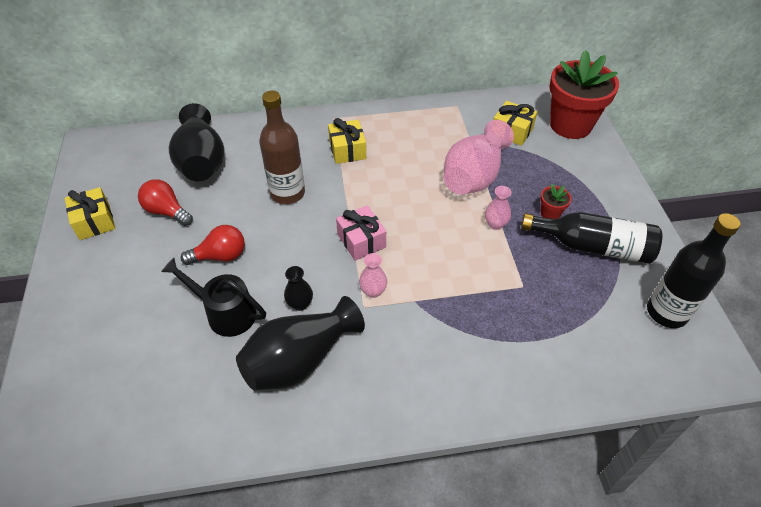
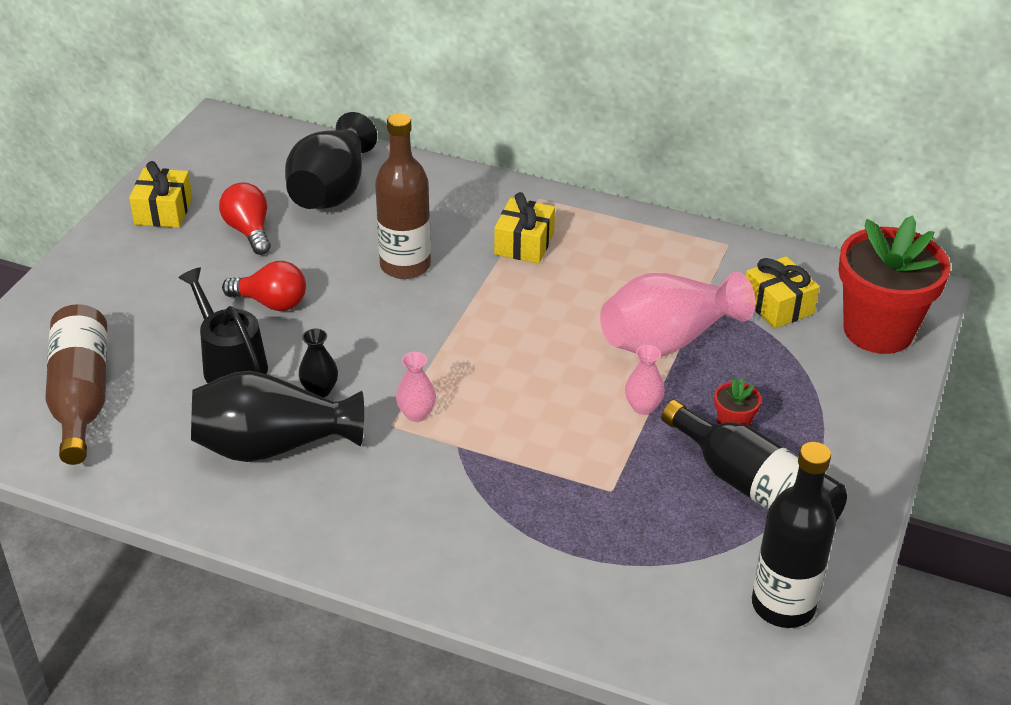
camera: 30 degrees right, 10 degrees down
pink gift [336,205,386,261] -> none
none -> brown bottle [45,304,108,465]

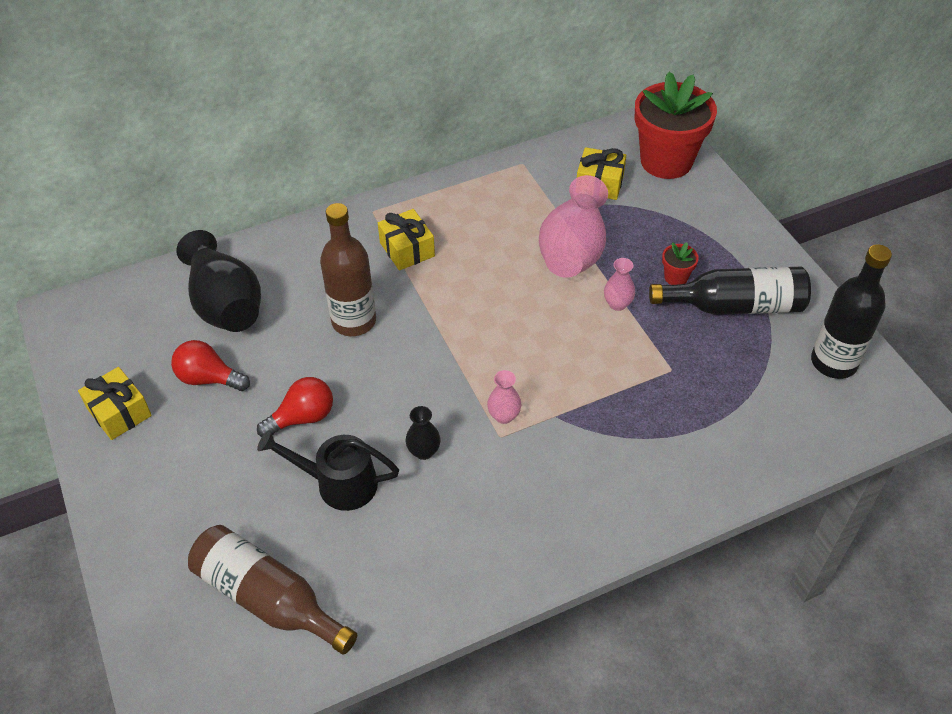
camera: 45 degrees left, 10 degrees up
black vase [191,371,364,462] -> none

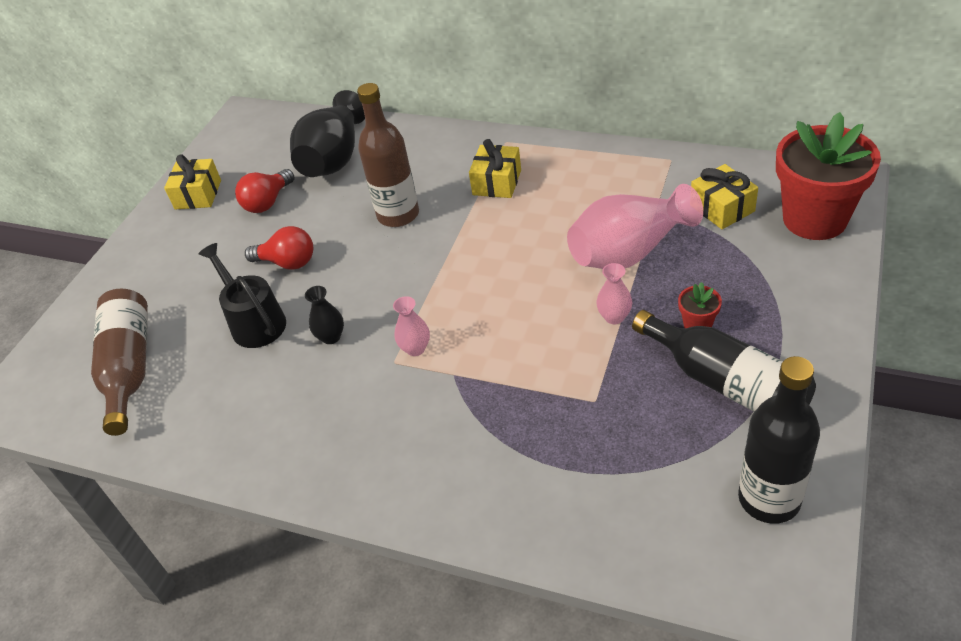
camera: 50 degrees right, 5 degrees down
red light bulb [171,340,250,391] -> red light bulb turned 120 degrees counterclockwise [235,169,294,213]

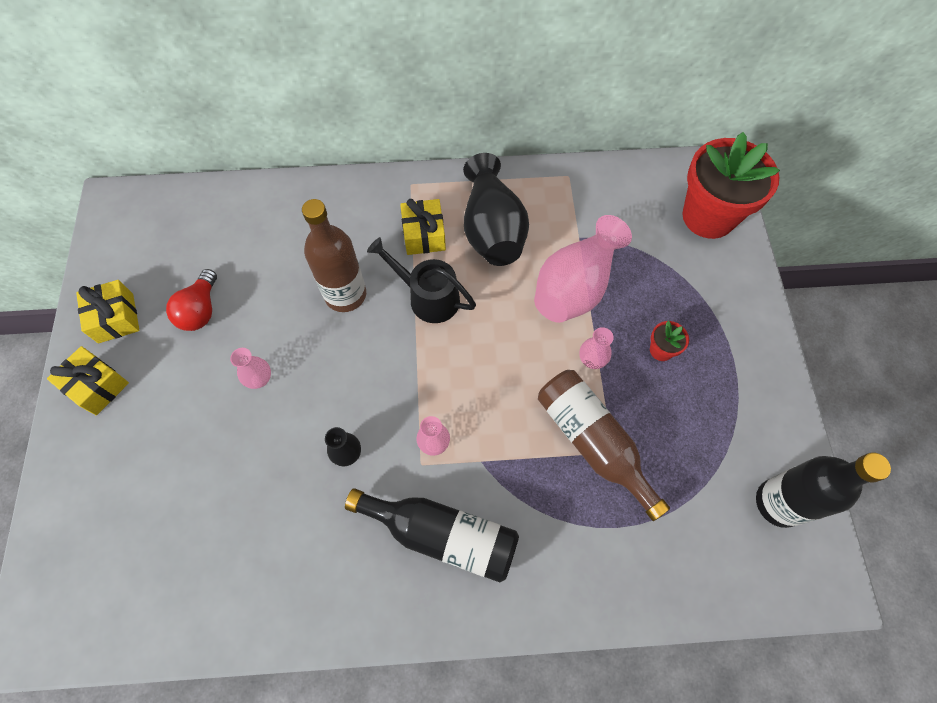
camera: 30 degrees left, 20 degrees up
brown bottle [91,289,148,436] -> brown bottle moved to [538,370,670,521]
black watering can [198,243,286,348] -> black watering can moved to [367,237,476,323]
red light bulb [245,226,313,270] -> pink vase [230,348,271,389]
black vase [290,90,365,177] -> black vase moved to [463,153,529,266]
black bottle [632,310,816,412] -> black bottle moved to [345,488,519,583]
yellow gift [691,164,758,229] -> yellow gift moved to [47,346,129,415]

